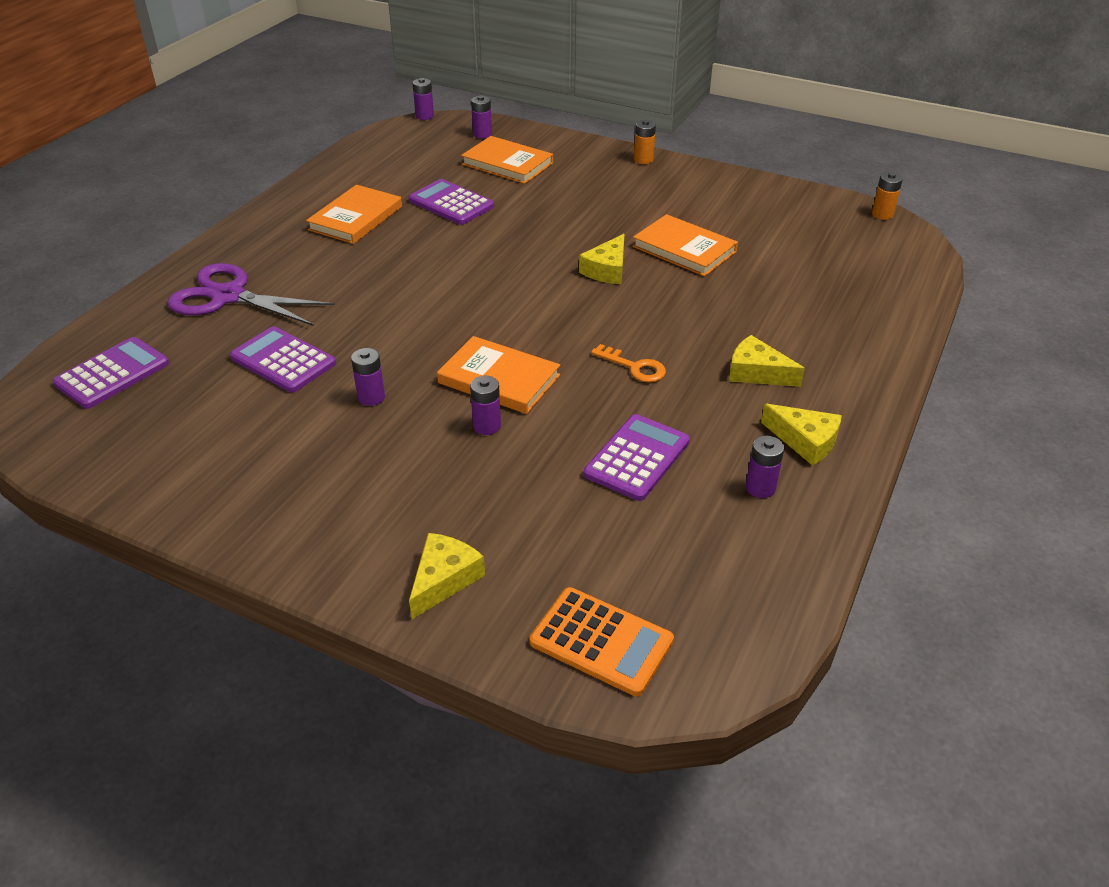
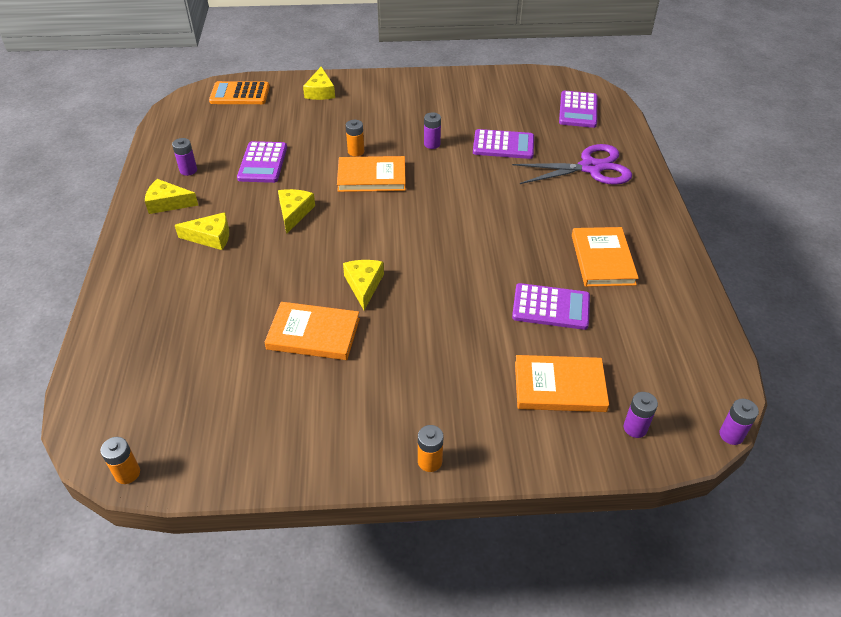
camera: 150 degrees right, 5 degrees up
purple battery [470,376,501,435] -> orange battery [346,120,364,156]
orange key [591,344,666,382] -> yellow cheese [278,189,315,233]

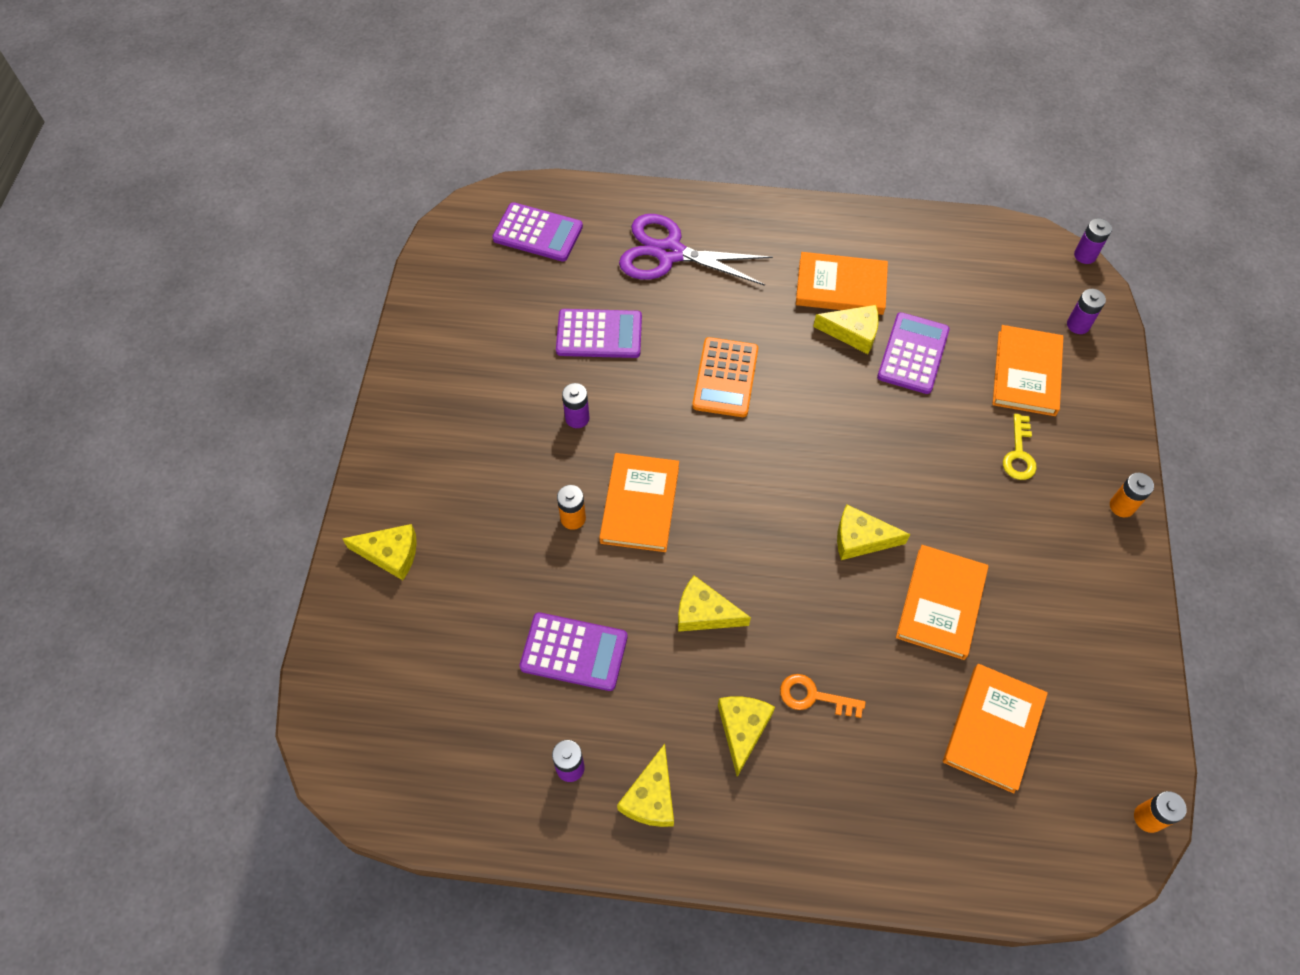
camera: 80 degrees left, 15 degrees up
orange calculator [209,81,270,104] -> orange calculator moved to [692,337,758,417]
purple calculator [473,129,534,159] -> purple calculator turned 75 degrees clockwise [556,309,642,358]
purple scissors [512,144,632,185] -> purple scissors turned 75 degrees counterclockwise [619,214,773,286]
none -> orange key [780,674,866,718]
none -> yellow cheese [813,305,879,354]
none -> orange book [943,664,1048,793]
none -> yellow key [1003,414,1037,480]

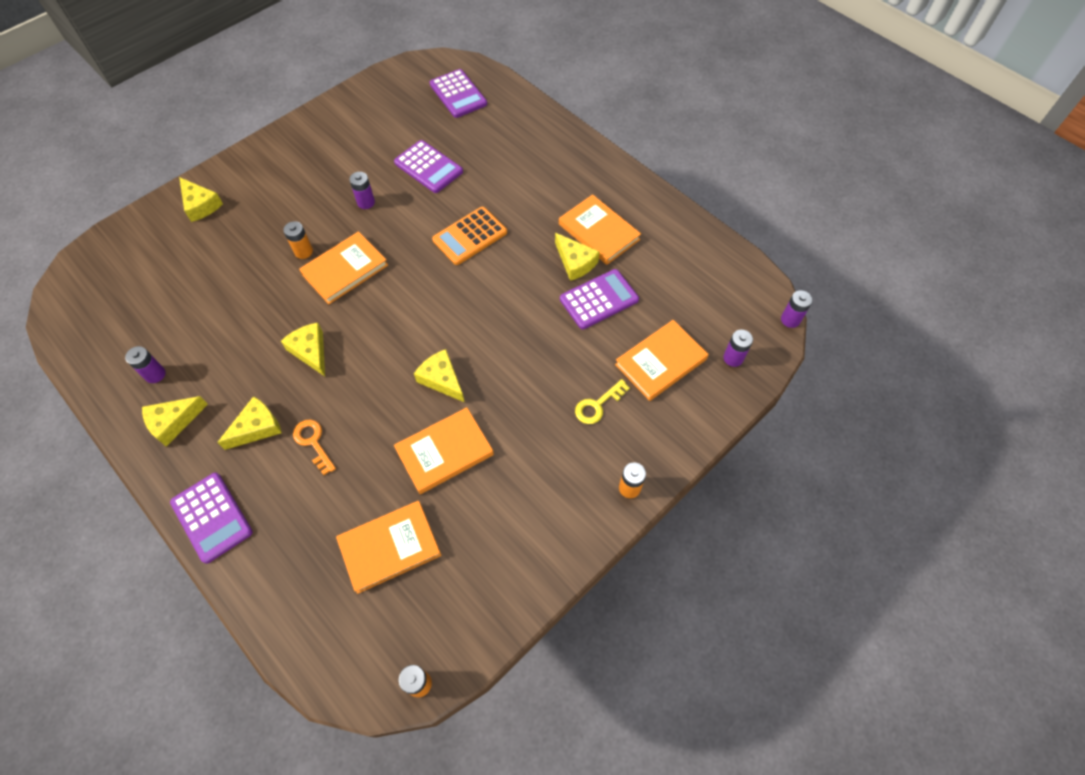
camera: 40 degrees right, 0 degrees up
purple calculator [520,612,627,691] -> purple calculator moved to [170,473,253,564]
purple scissors [619,214,773,286] -> none

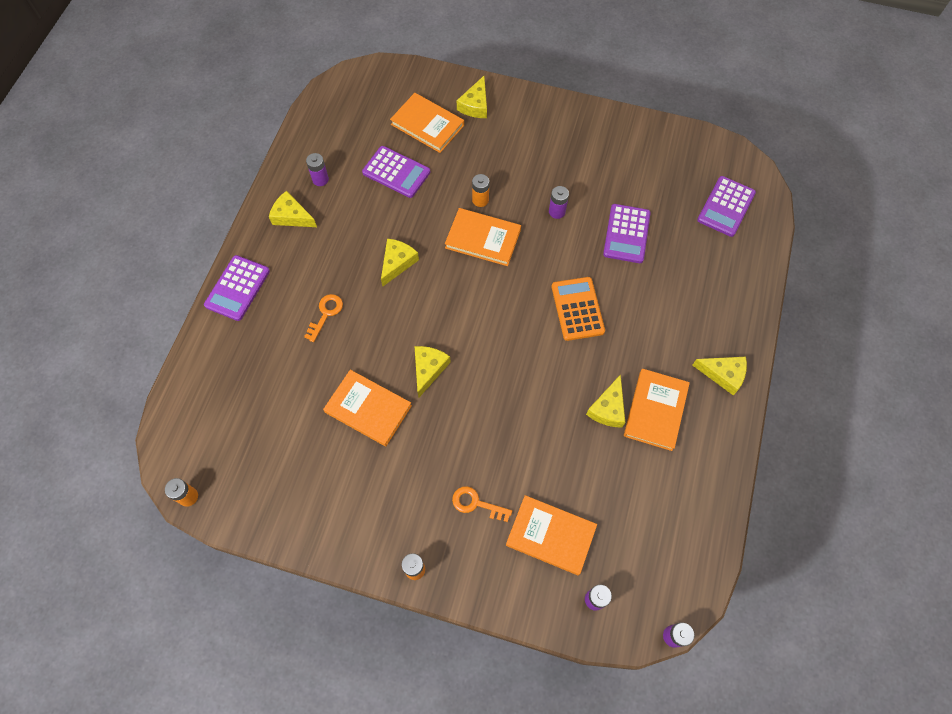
camera: 60 degrees right, 5 degrees up
yellow cheese [217,396,282,450] -> yellow cheese moved to [693,357,747,395]
orange book [336,501,441,594] -> orange book moved to [390,93,464,153]
orange calculator [432,207,507,265] -> orange calculator turned 60 degrees clockwise [552,277,605,341]
purple calculator [560,269,639,329] -> purple calculator moved to [362,146,430,198]
yellow key [575,379,630,424] -> orange key [452,486,512,522]

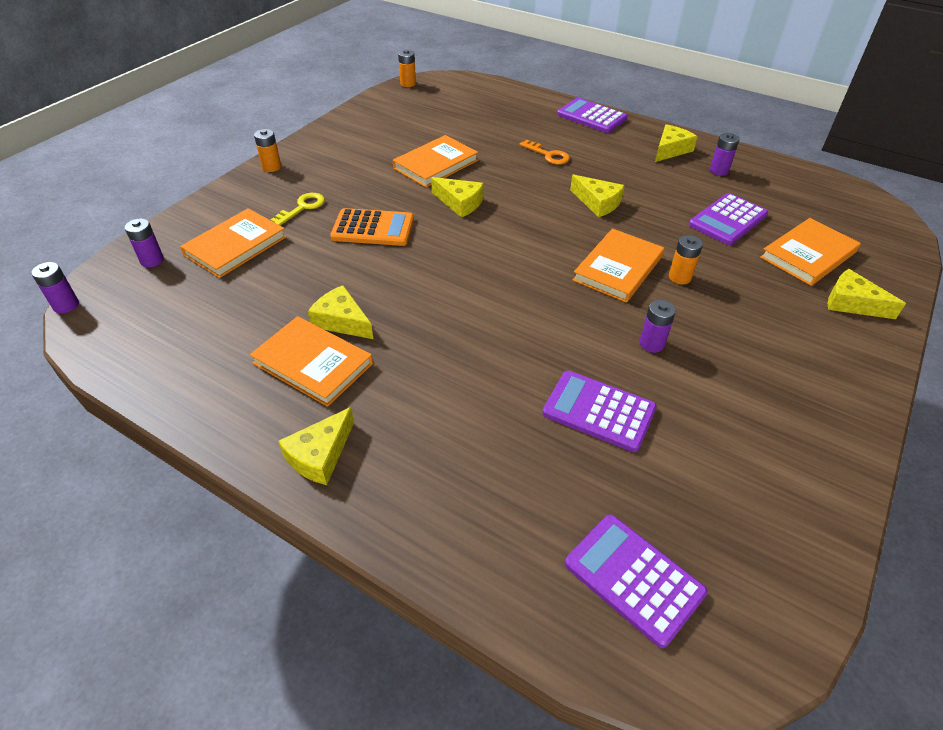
camera: 105 degrees right, 20 degrees down
orange key [452,486,512,522] -> yellow key [270,193,325,226]
orange calculator [552,277,605,341] -> orange calculator moved to [330,208,414,246]

